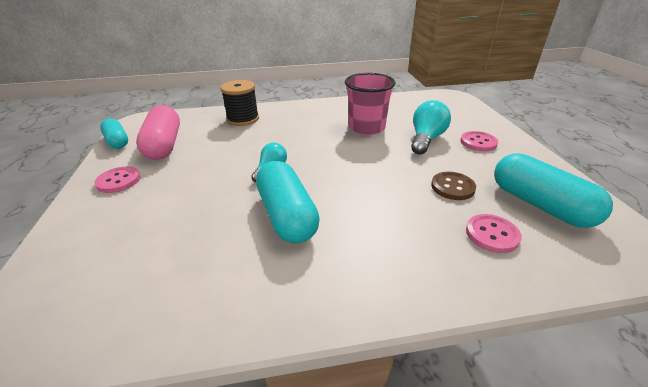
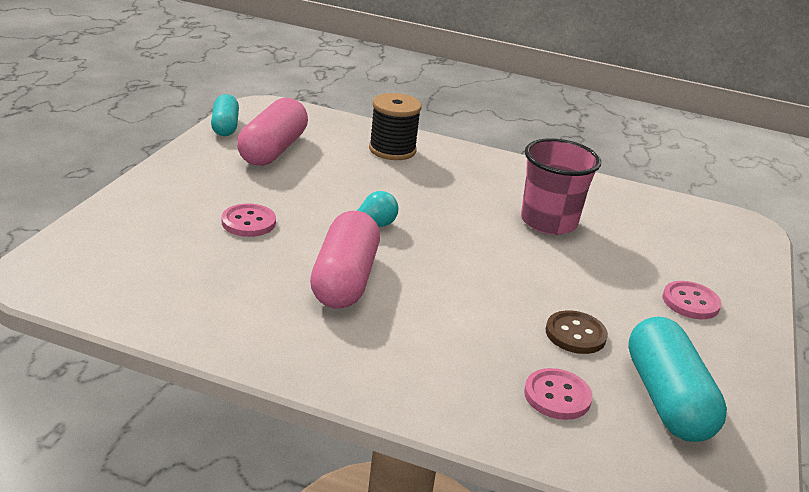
camera: 25 degrees right, 5 degrees down
pink button [94,166,140,193] -> pink button moved to [222,203,276,237]
turquoise capsule [256,161,320,243] -> pink capsule [310,211,380,309]
turquoise light bulb [411,100,451,155] -> none

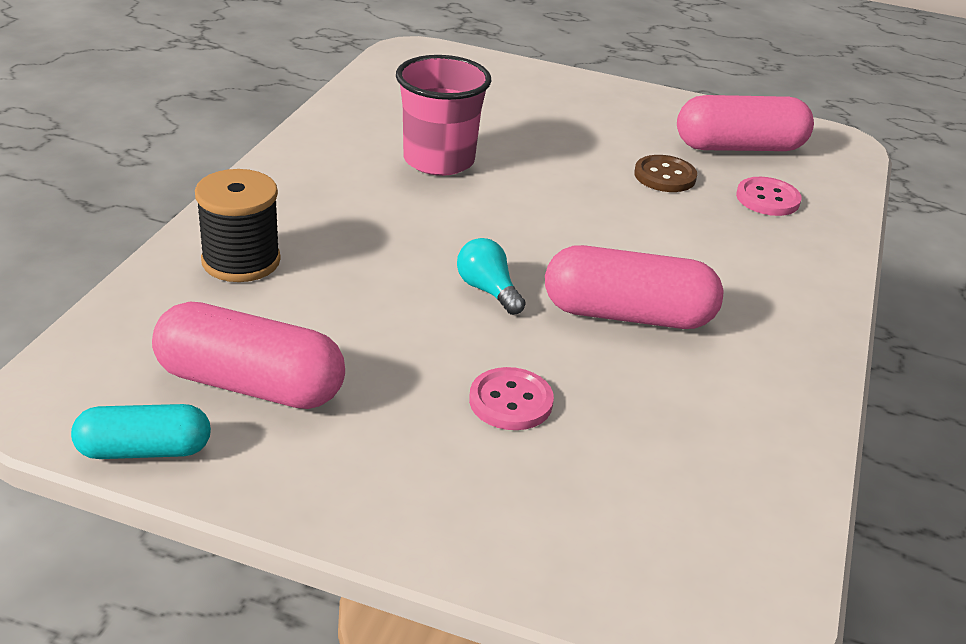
camera: 90 degrees left, 5 degrees up
turquoise capsule [628,317,727,442] -> pink capsule [677,95,814,151]
pink button [663,281,722,319] -> none

